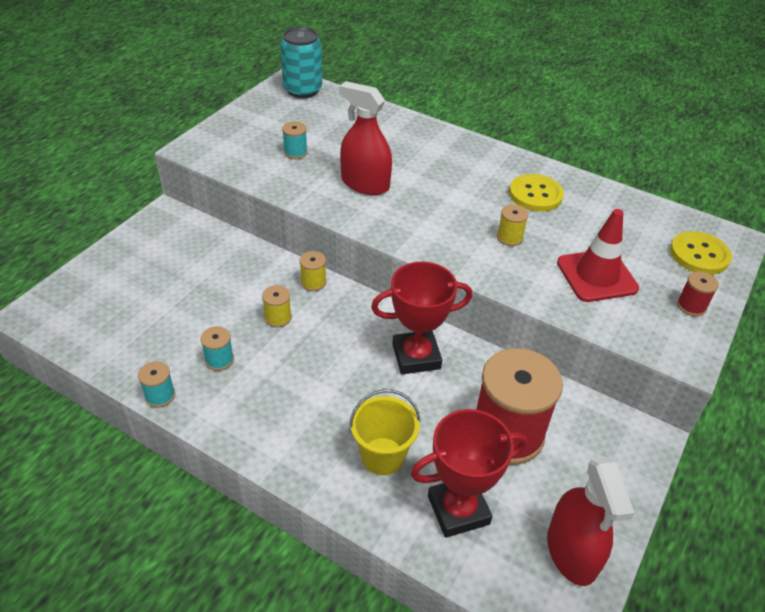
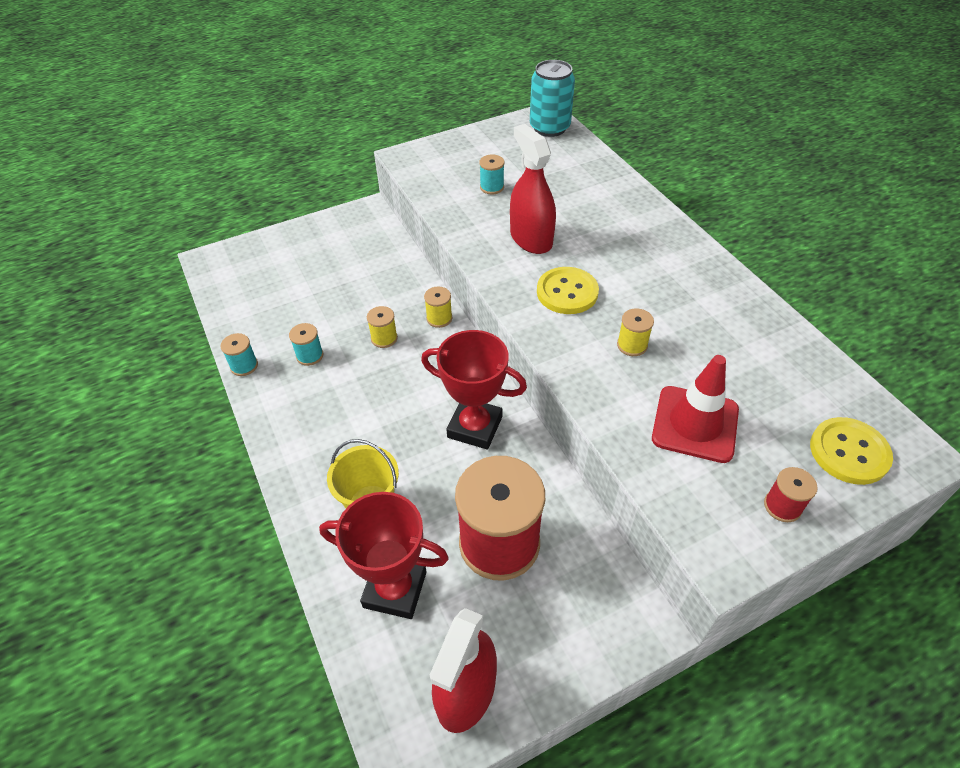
camera: 35 degrees right, 5 degrees up
yellow button [509,174,564,212] -> yellow button moved to [537,267,599,314]

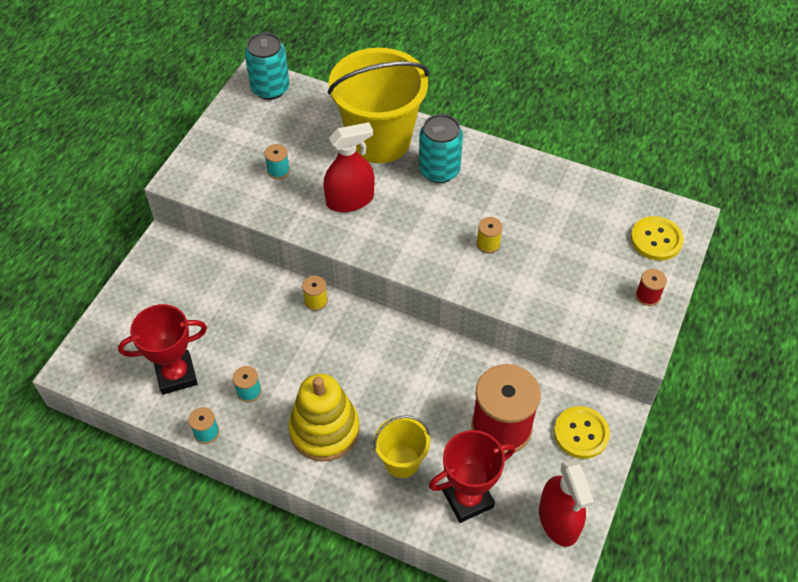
camera: 40 degrees left, 5 degrees up
yellow spool [367,306,398,348] -> none
red trophy [421,330,527,450] -> red trophy moved to [118,304,207,395]
red spray bottle [510,124,556,254] -> red spray bottle turned 135 degrees clockwise [323,122,375,212]
yellow button [537,267,599,314] -> yellow button moved to [554,406,610,459]
red traffic cone [652,355,739,463] -> none
none -> yellow stacking toy [289,374,360,461]
none -> yellow bucket [328,48,429,163]
none -> turquoise can [419,114,463,183]

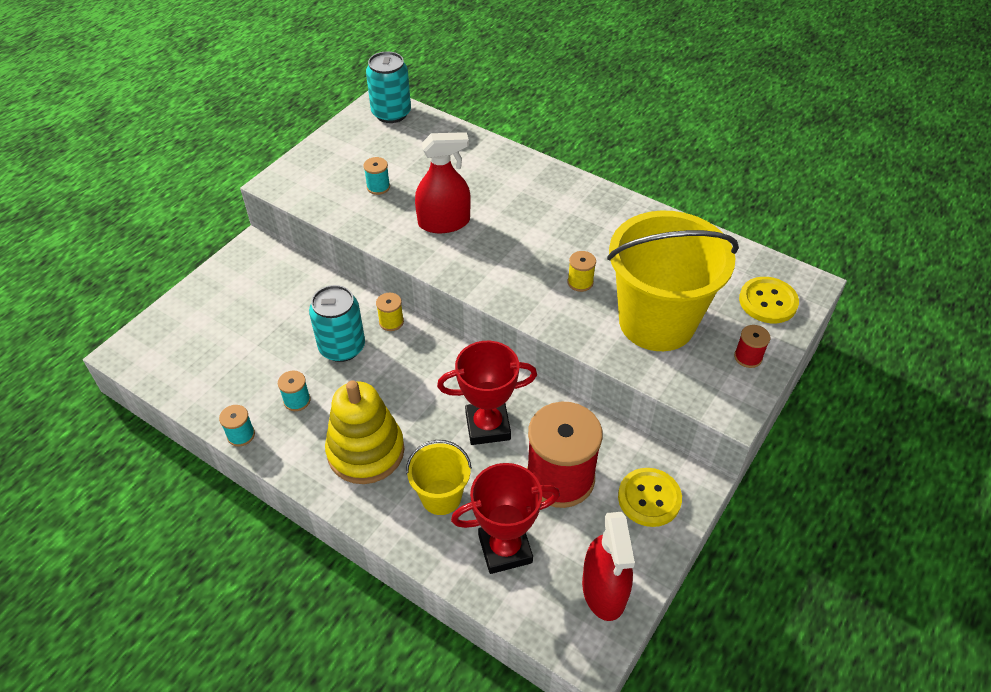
camera: 10 degrees right, 5 degrees down
red trophy [118,304,207,395] -> red trophy moved to [437,341,537,445]
yellow bucket [328,48,429,163] -> yellow bucket moved to [607,211,739,351]
turquoise can [419,114,463,183] -> turquoise can moved to [309,285,365,362]

